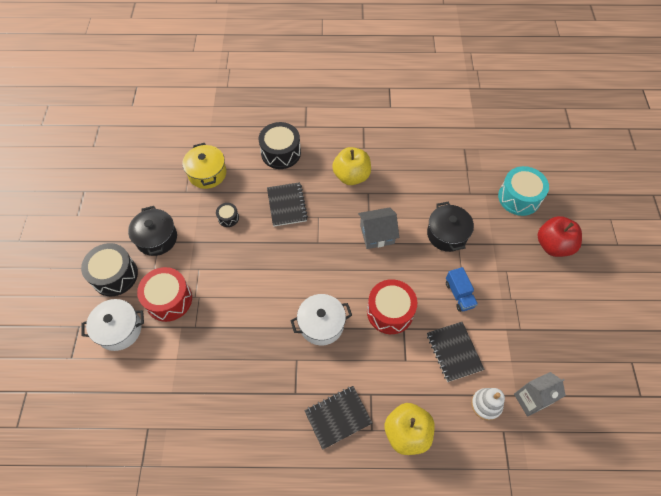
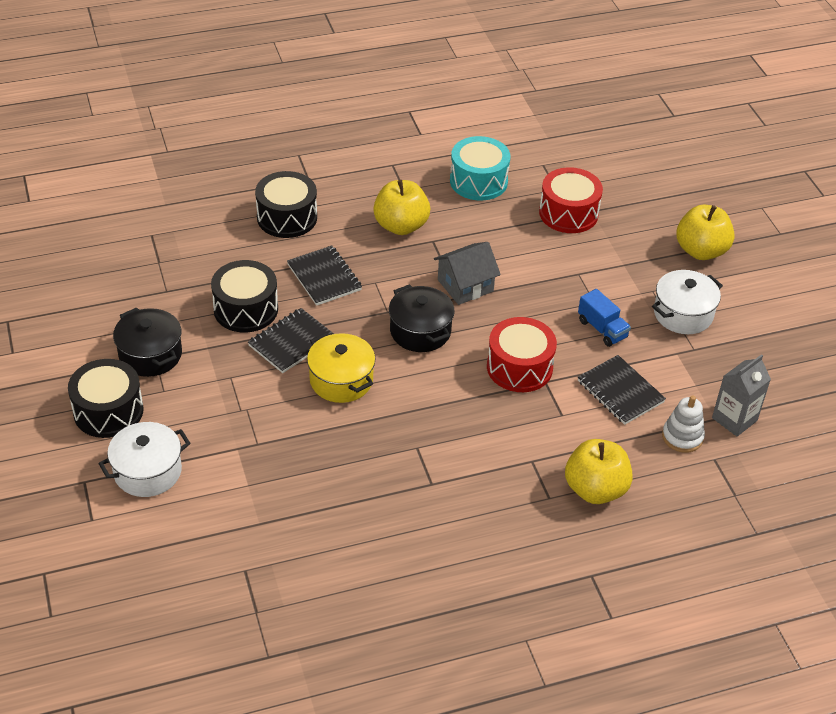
camera: 20 degrees left, 15 degrees down
red drum [137,267,192,322] -> red drum moved to [539,167,603,233]
yellow pot [182,143,227,189] -> yellow pot moved to [307,333,375,403]
black drum [216,203,239,227] -> black drum [211,260,278,333], size x2.03
white pot [290,294,352,345] -> white pot moved to [652,270,723,334]
black notebook [304,386,372,450] -> black notebook moved to [248,308,334,373]
black pot [427,202,474,252] -> black pot moved to [389,284,455,352]
turquoise drum [498,166,549,216] -> turquoise drum moved to [450,136,510,201]
red apple [538,216,582,257] -> yellow apple [676,205,735,260]

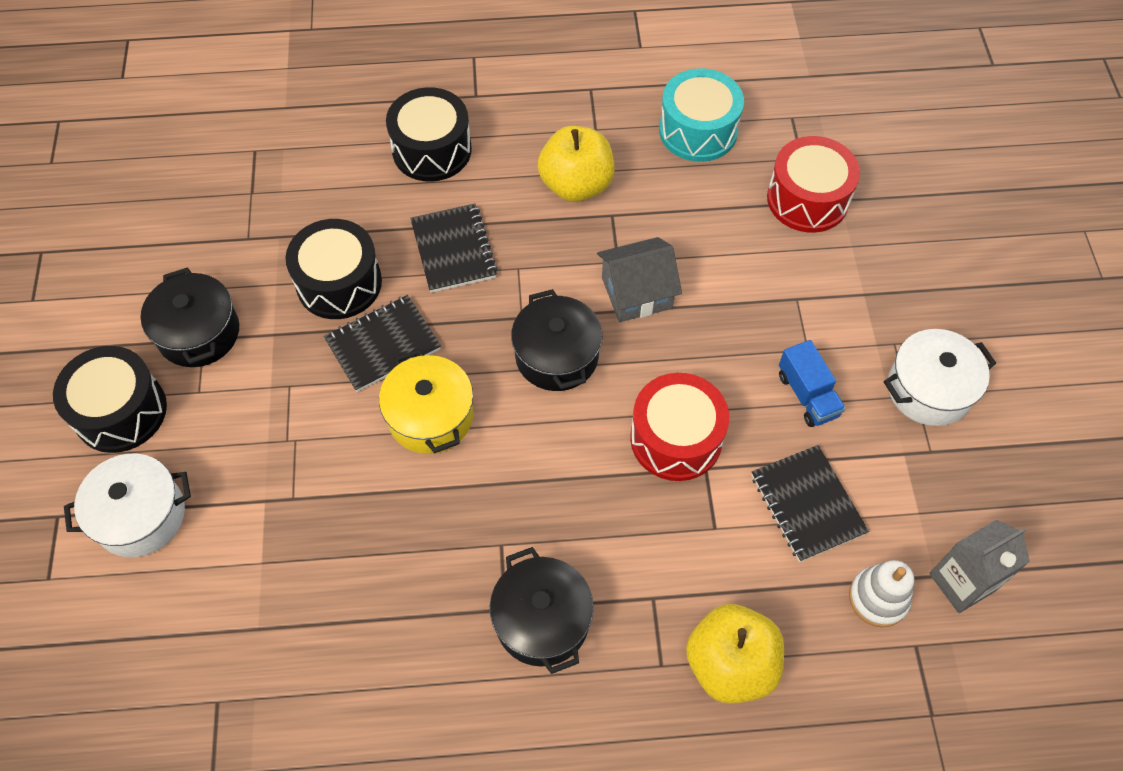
camera: 15 degrees right, 15 degrees up
yellow apple [676,205,735,260] -> none
none -> black pot [490,547,594,674]

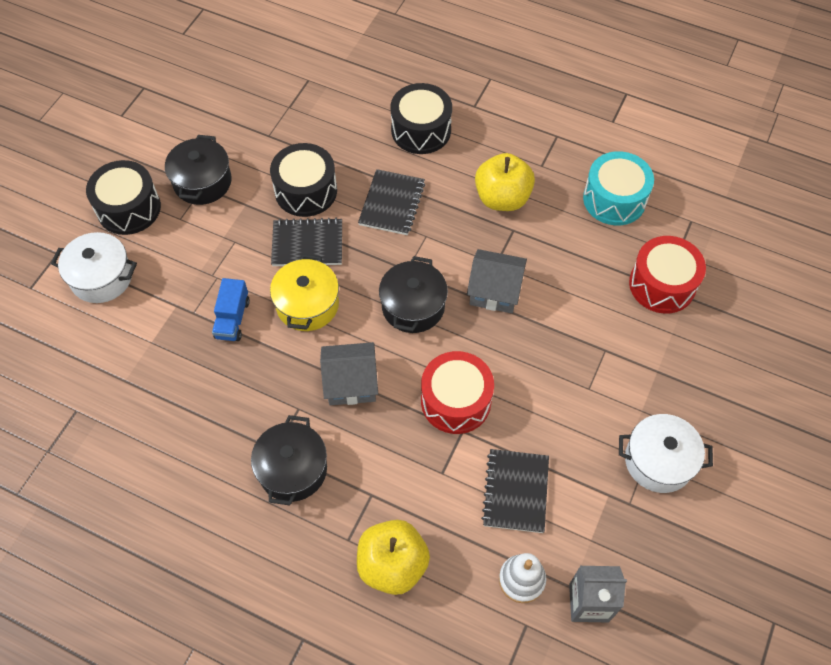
camera: 30 degrees right, 0 degrees up
blue truck [779,340,846,427] -> blue truck moved to [212,278,250,341]
none -> grey house [320,342,378,405]

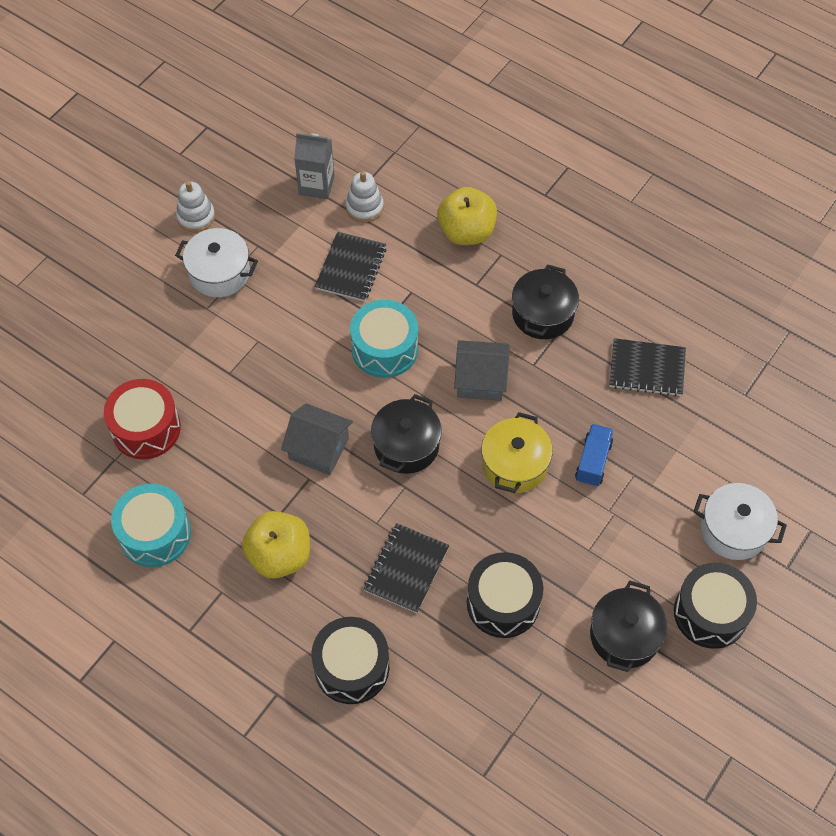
camera: 170 degrees left, 0 degrees up
black notebook [271,218,342,266] -> black notebook moved to [609,338,686,397]
red drum [421,351,494,434] -> turquoise drum [350,300,418,378]
none -> white stacking toy [176,181,215,232]

